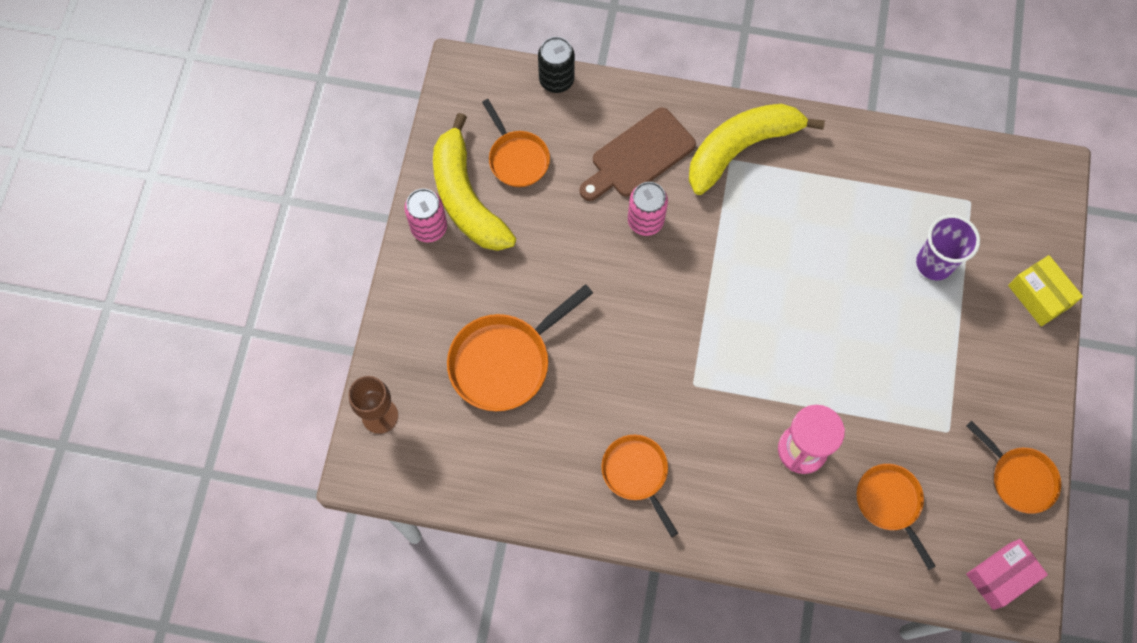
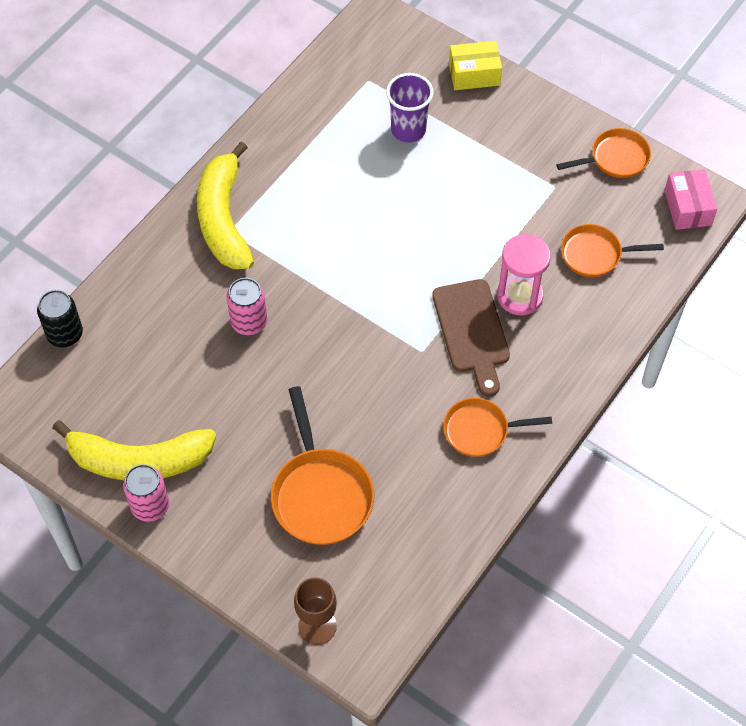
camera: 65 degrees left, 10 degrees down
orange pan [482,99,550,187] -> none
brown cutting board [579,107,696,201] -> brown cutting board moved to [432,279,510,396]

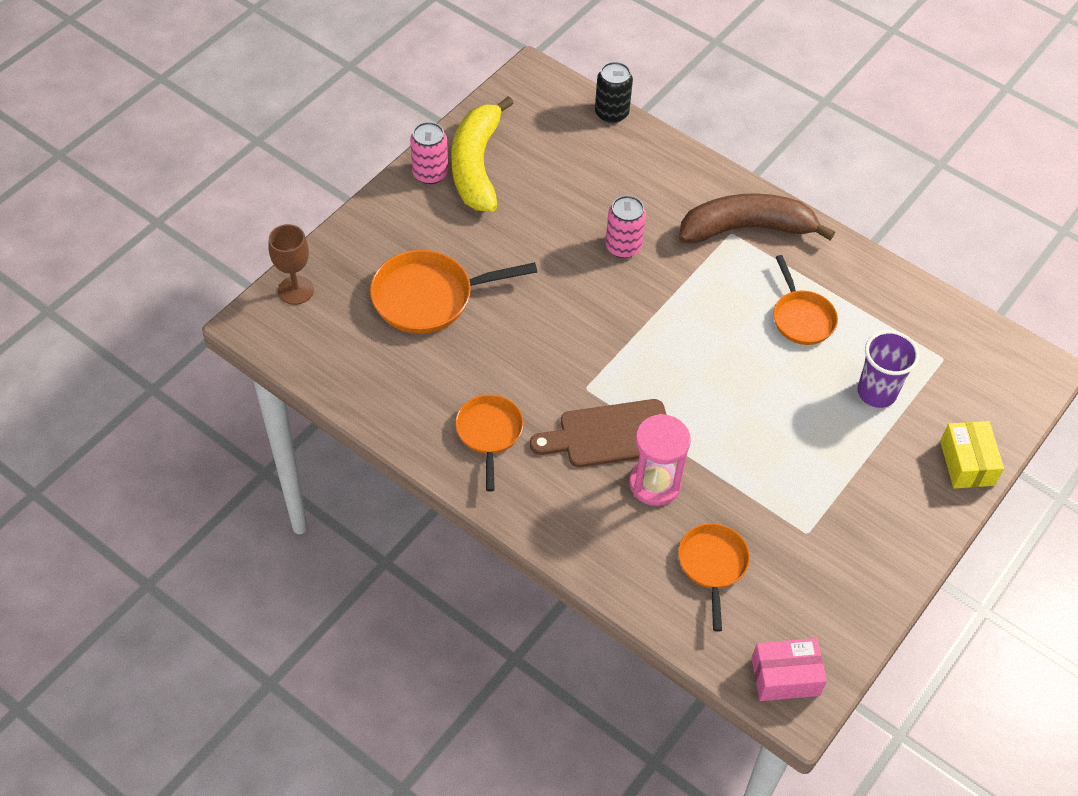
camera: 90 degrees right, 5 degrees down
yellow banana [197,142,254,269] -> brown banana [679,193,835,243]
orange pan [556,128,651,178] -> orange pan moved to [773,255,838,345]

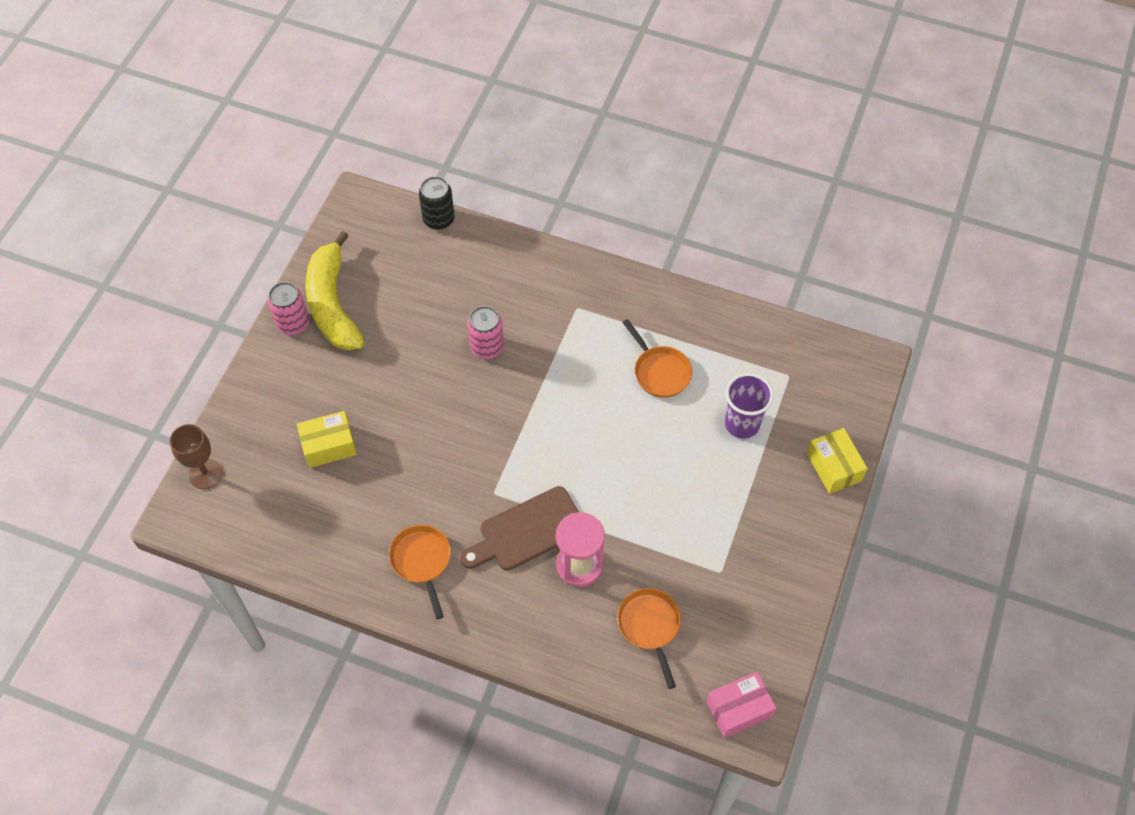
camera: 15 degrees left, 5 degrees up
orange pan [370,250,537,334] -> yellow box [297,411,357,468]
brown banana [679,193,835,243] -> none

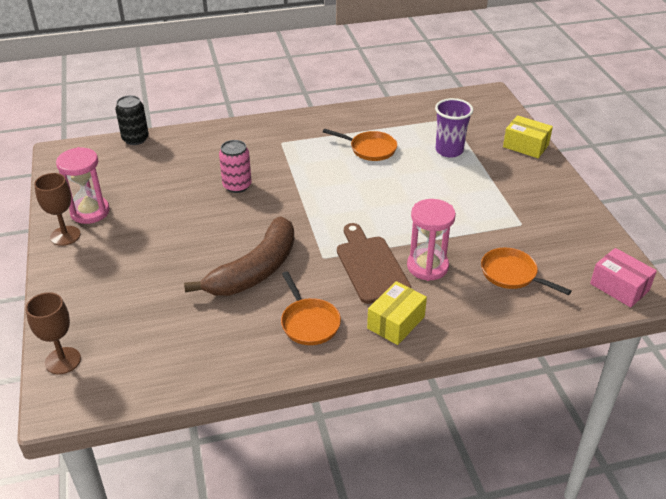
camera: 35 degrees left, 20 degrees down
pink can [268,282,309,335] -> brown goblet [34,173,81,246]
yellow box [297,411,357,468] -> yellow box moved to [367,281,427,345]
yellow banana [306,231,365,351] -> pink hourglass [56,147,110,224]
orange pan [389,525,451,619] -> orange pan turned 150 degrees counterclockwise [281,271,341,345]
brown cutting board [460,486,579,570] -> brown cutting board turned 135 degrees clockwise [337,223,411,304]
pink box [706,672,776,738] -> pink box turned 75 degrees counterclockwise [590,248,657,307]
none -> brown banana [184,216,294,296]

